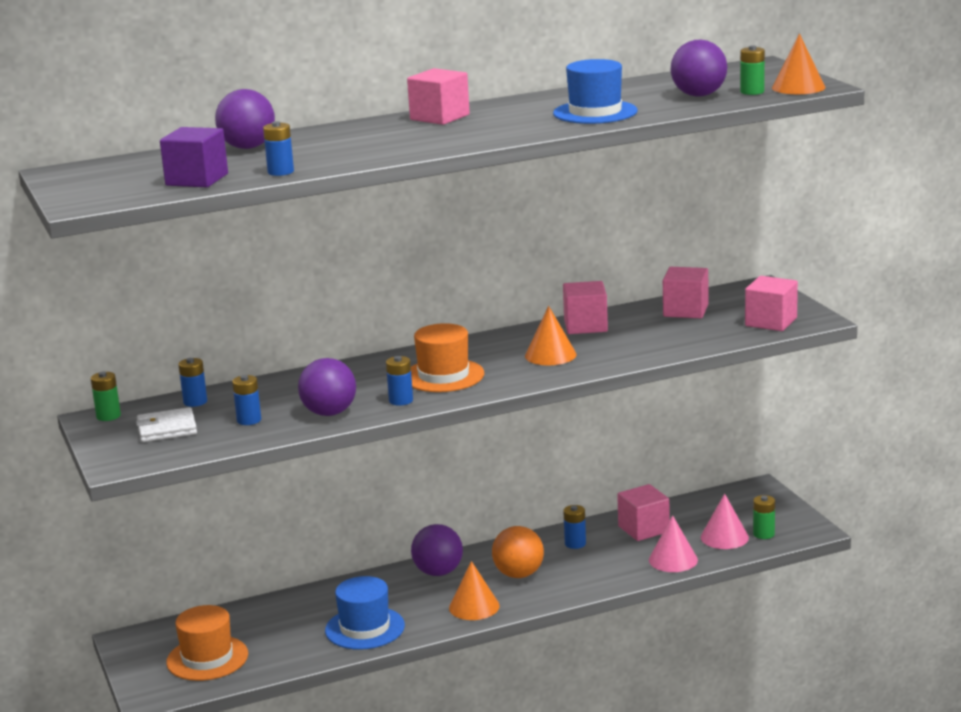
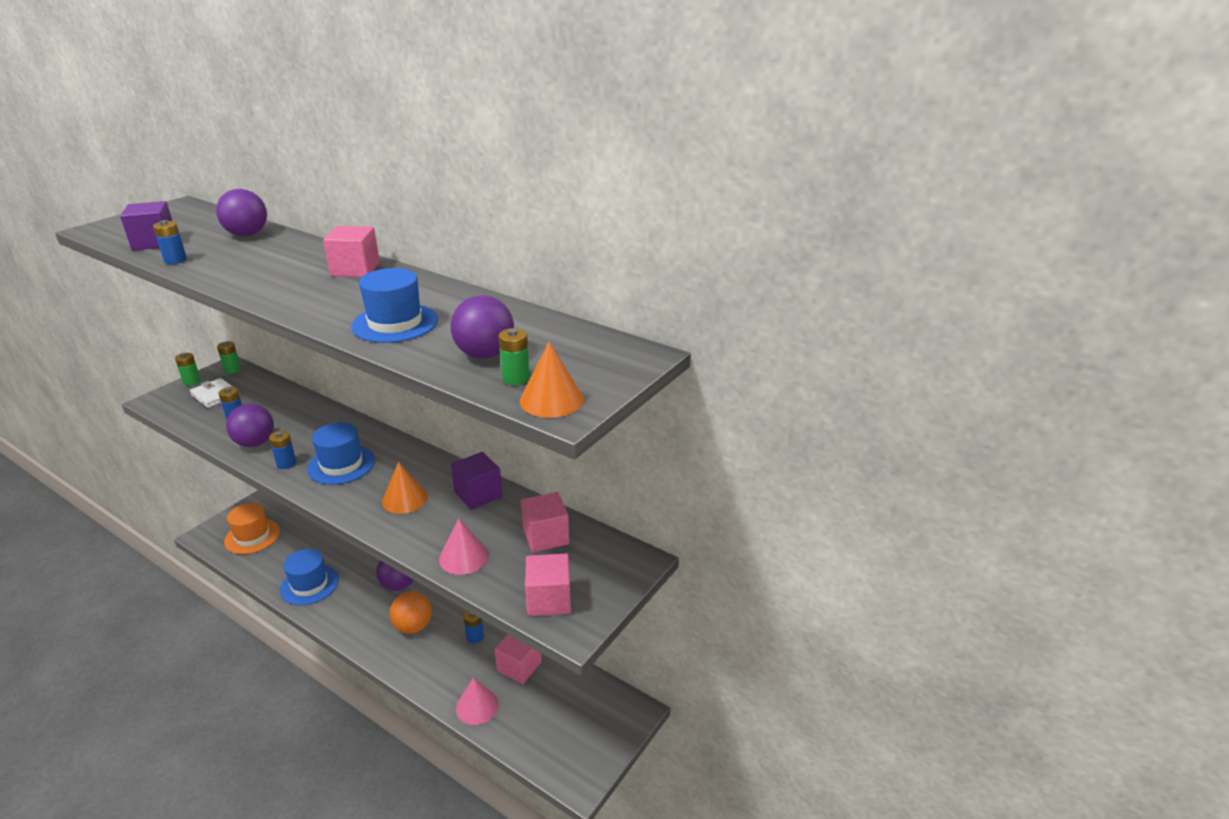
camera: 55 degrees right, 10 degrees up
blue battery [178,358,207,407] -> none
orange hat [411,323,484,392] -> blue hat [307,422,375,485]
orange cone [449,561,500,620] -> none
pink cube [563,281,608,334] -> purple cube [451,452,503,510]
pink cone [701,493,749,549] -> pink cone moved to [439,519,489,575]
green battery [753,495,775,539] -> green battery moved to [175,353,201,386]

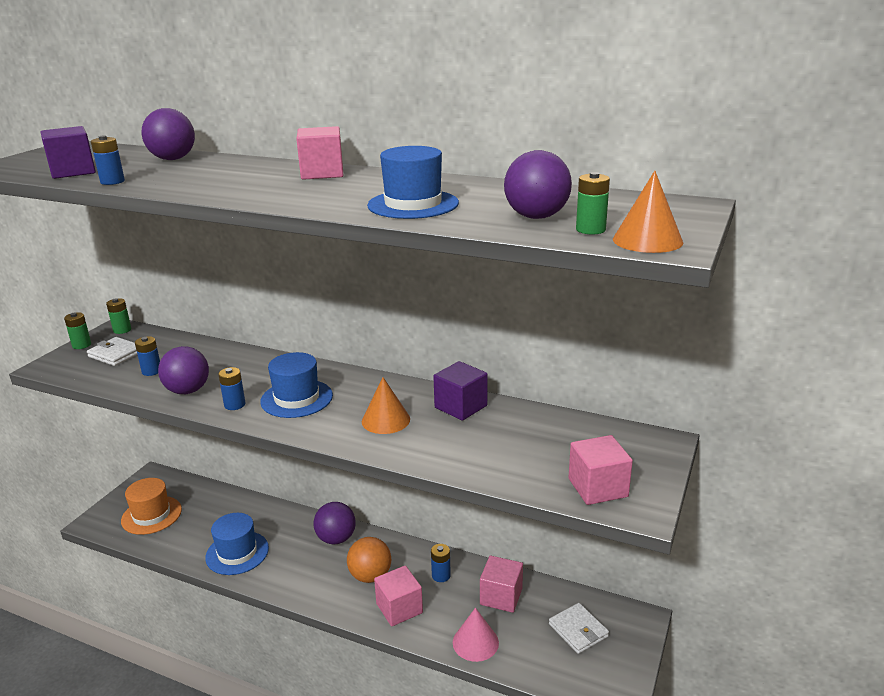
camera: 10 degrees left, 5 degrees down
pink cone [439,519,489,575] -> none
pink cube [521,492,570,552] -> pink cube moved to [374,565,423,626]
none -> white wallet [549,603,609,654]

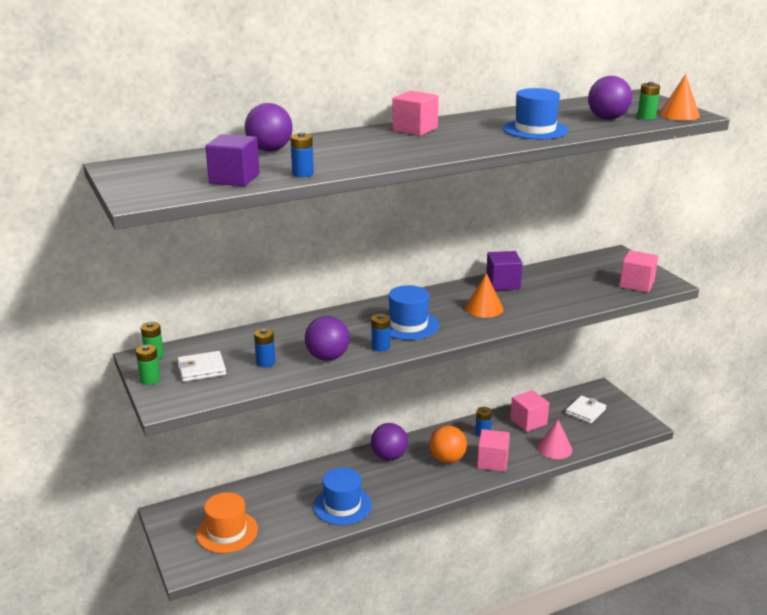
camera: 50 degrees left, 0 degrees up
white wallet [549,603,609,654] -> white wallet turned 60 degrees counterclockwise [566,396,606,423]

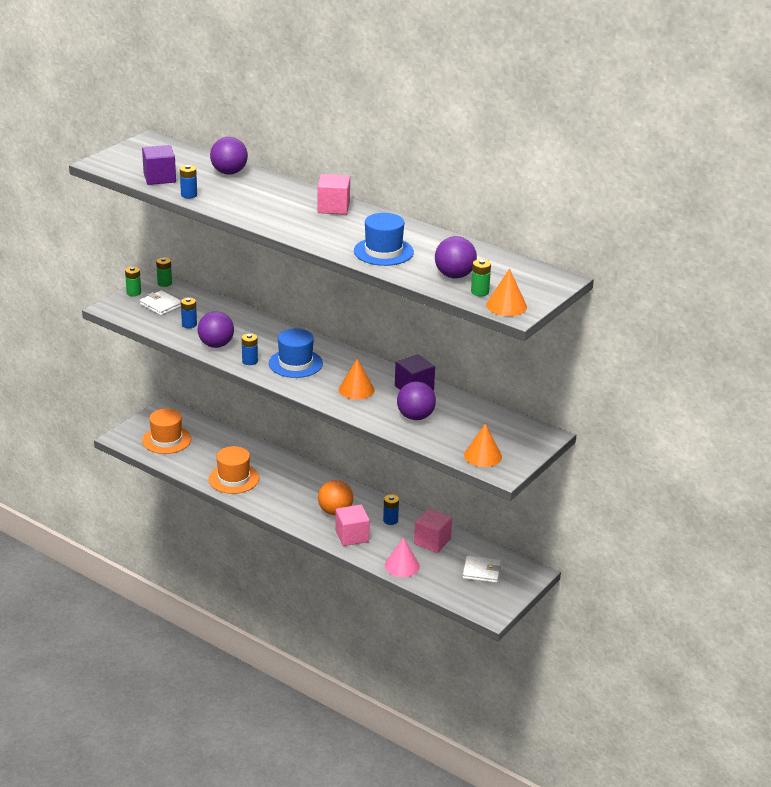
camera: 60 degrees right, 5 degrees up
blue hat [313,467,372,525] -> orange hat [209,446,259,494]
purple ball [371,423,408,461] -> purple ball moved to [397,381,436,420]
pink cube [619,250,658,293] -> orange cone [464,423,502,467]

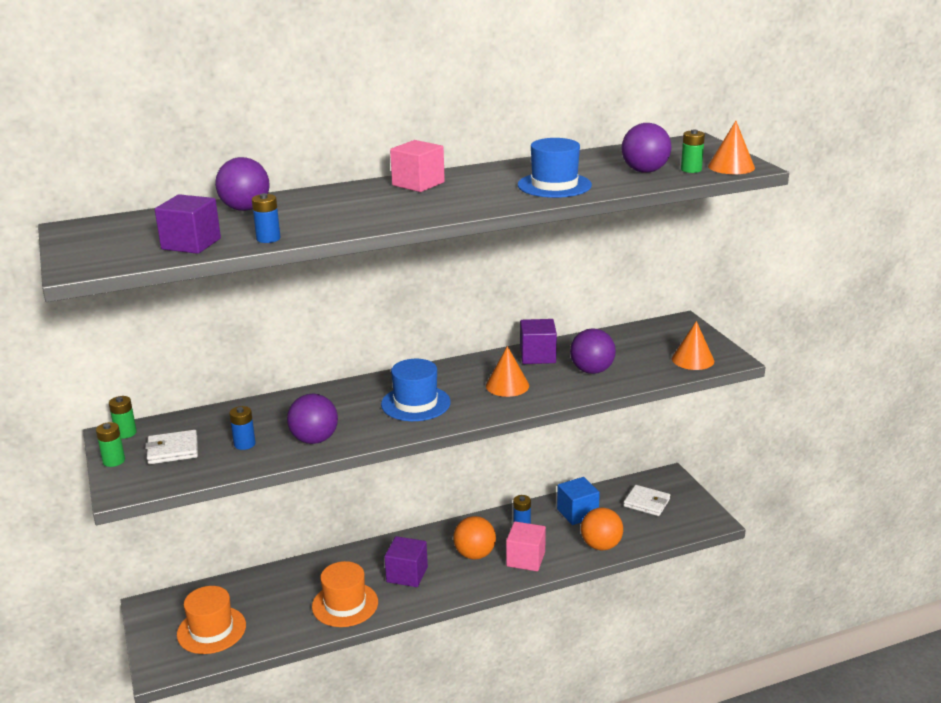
camera: 55 degrees left, 5 degrees down
blue battery [242,333,258,365] -> none
pink cone [385,537,420,577] -> orange ball [581,508,623,550]
pink cube [414,509,452,553] -> blue cube [557,477,600,525]
white wallet [463,556,501,583] -> white wallet turned 75 degrees clockwise [624,485,670,516]
none -> purple cube [385,536,428,587]

